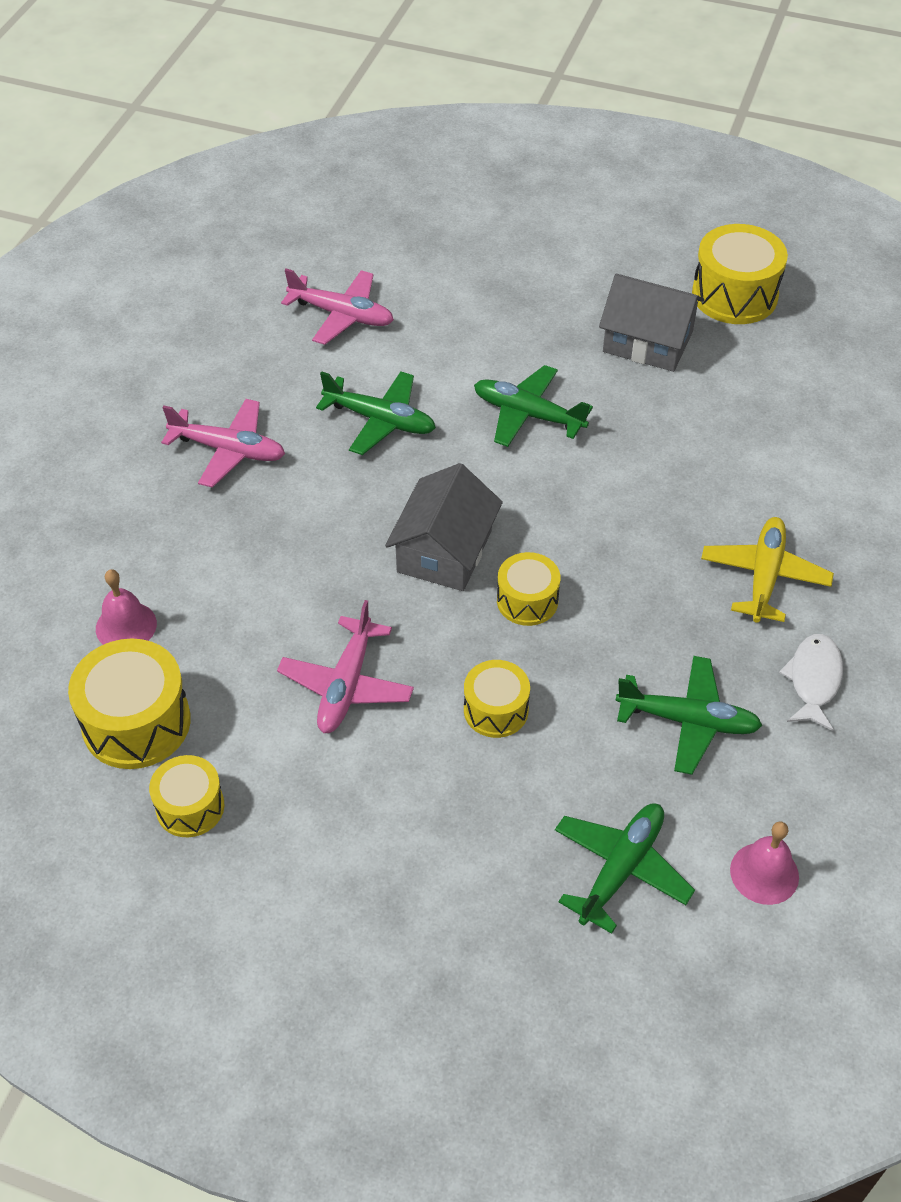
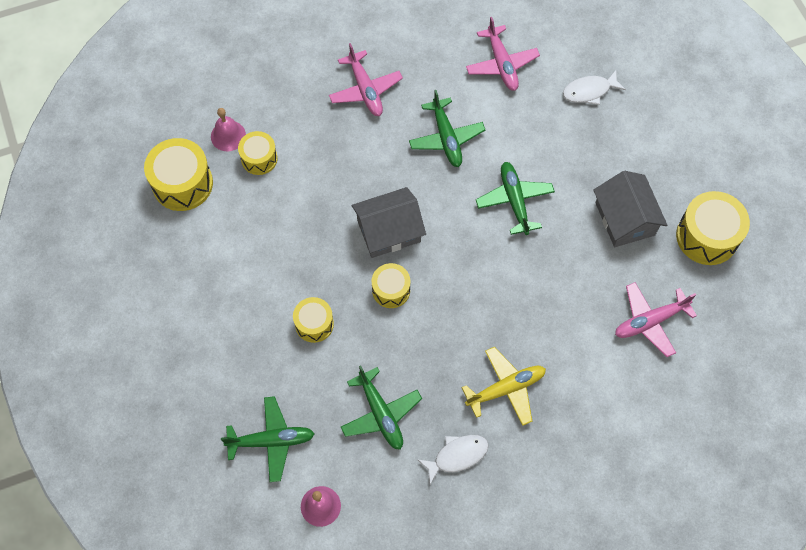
camera: 50 degrees right, 15 degrees up
yellow drum [149,755,224,837] -> yellow drum moved to [238,131,278,175]
pink plane [277,600,414,733] -> pink plane moved to [615,282,697,357]
none -> white fish [563,70,626,105]

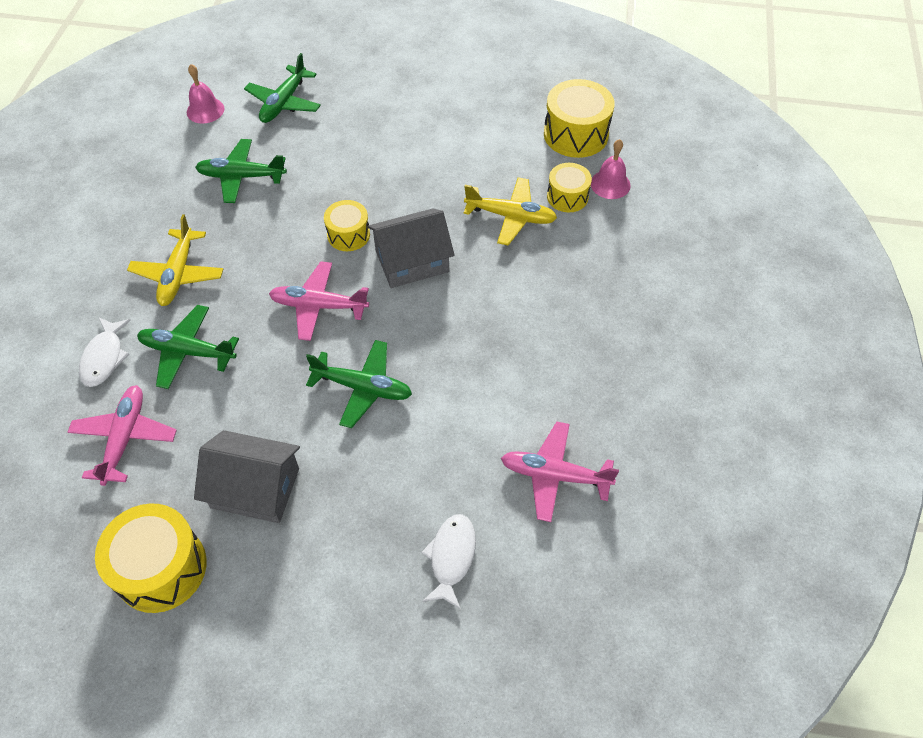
camera: 120 degrees right, 10 degrees down
yellow drum [293,297,334,343] -> none
pink plane [329,43,403,116] -> pink plane moved to [269,261,369,341]
grey house [352,187,426,258] -> grey house turned 60 degrees clockwise [368,208,455,288]
green plane [409,90,486,167] -> green plane moved to [137,305,239,389]
white fish [418,435,489,484] -> white fish moved to [79,318,131,387]
none -> yellow plane [464,177,557,246]

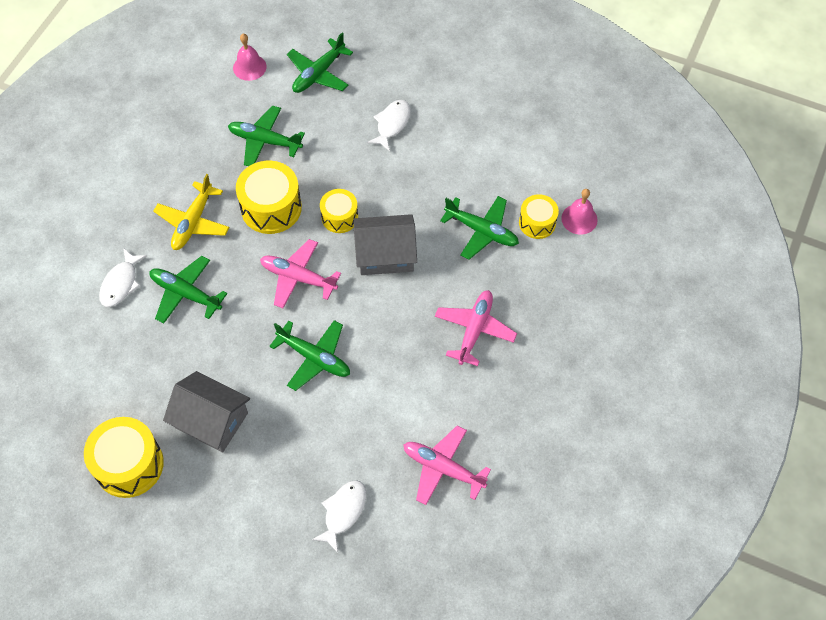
camera: 15 degrees right, 5 degrees up
pink plane [68,385,177,486] -> pink plane moved to [435,290,517,366]
yellow plane [464,177,557,246] -> green plane [440,196,519,260]
yellow drum [544,79,615,158] -> yellow drum moved to [236,161,302,234]
none -> white fish [367,100,411,151]

